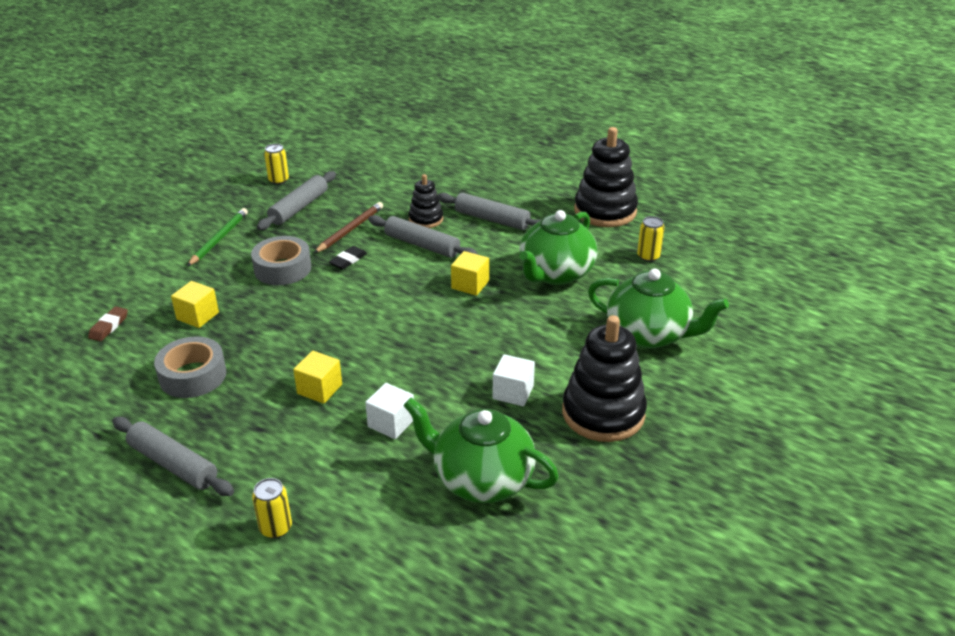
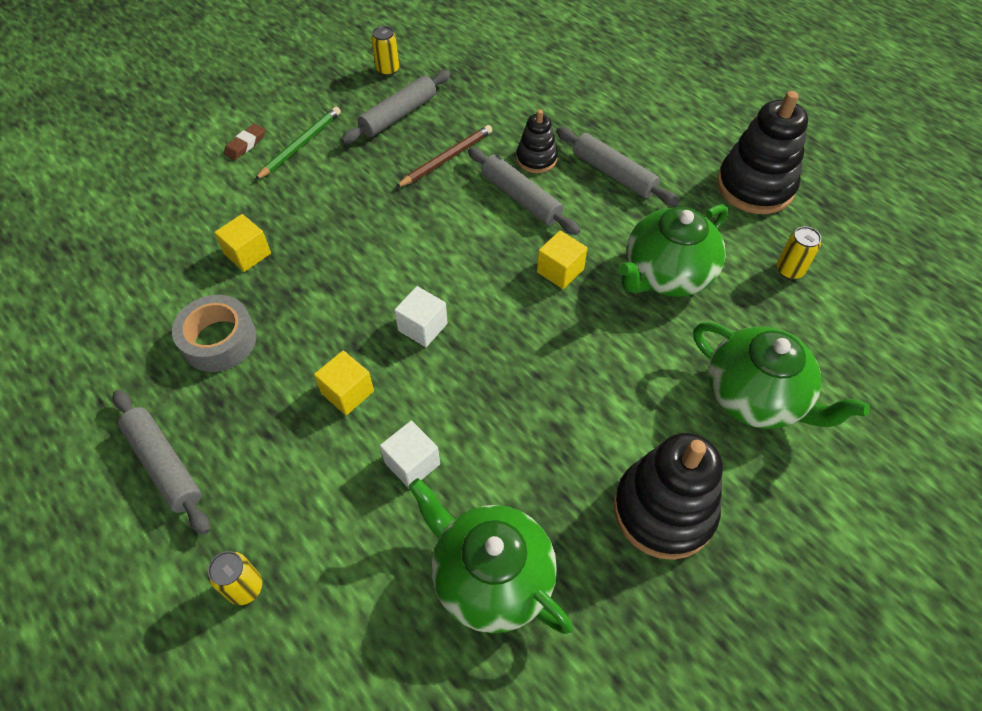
camera: 15 degrees right, 20 degrees up
brown eraser [88,306,128,341] -> brown eraser moved to [224,123,265,160]
grey tape [251,236,311,285] -> none
black eraser [329,246,367,270] -> none
white cube [493,354,535,406] -> white cube moved to [394,286,448,347]

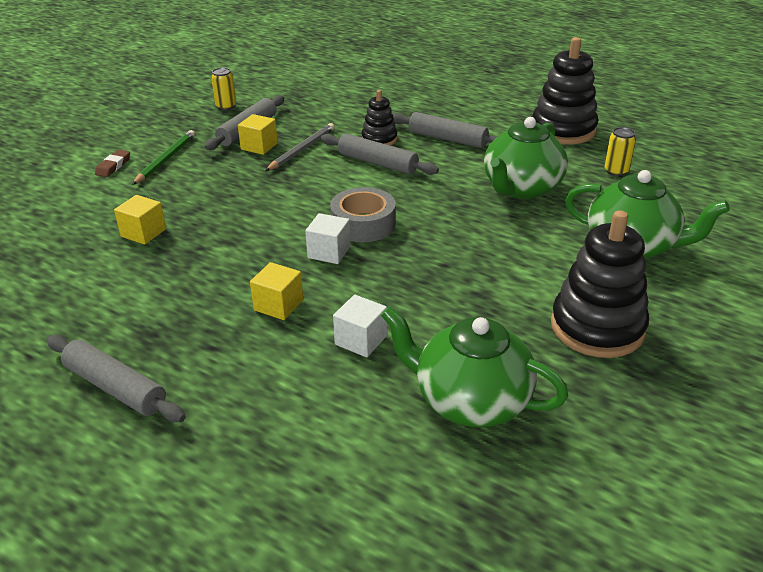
camera: 15 degrees left, 20 degrees down
grey tape [172,295,257,372] -> grey tape moved to [330,187,396,242]
yellow can [208,551,262,605] -> none
brown pencil [395,125,493,188] -> grey pencil [265,123,335,171]
yellow cube [537,230,587,289] -> yellow cube moved to [238,114,278,155]

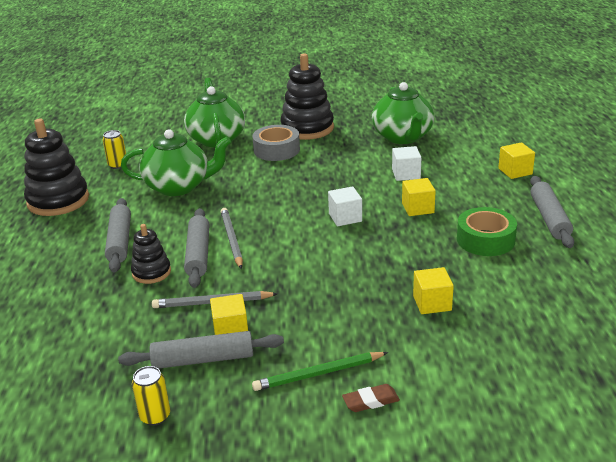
camera: 125 degrees left, 5 degrees down
grey tape [330,187,396,242] -> grey tape moved to [252,125,300,161]
none -> grey pencil [221,208,243,269]
none -> green tape [457,207,517,256]
none -> yellow cube [498,142,535,179]

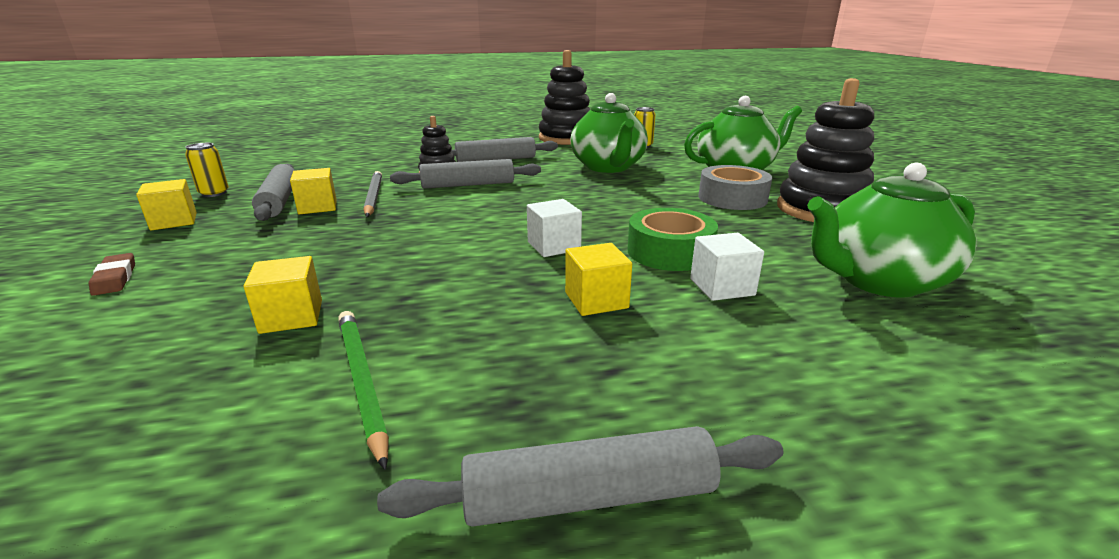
camera: 80 degrees right, 5 degrees down
grey pencil [221,208,243,269] -> none
green pencil [252,352,388,391] -> green pencil moved to [338,311,389,470]
green tape [457,207,517,256] -> green tape moved to [627,208,718,271]
yellow cube [498,142,535,179] -> yellow cube moved to [136,179,197,231]

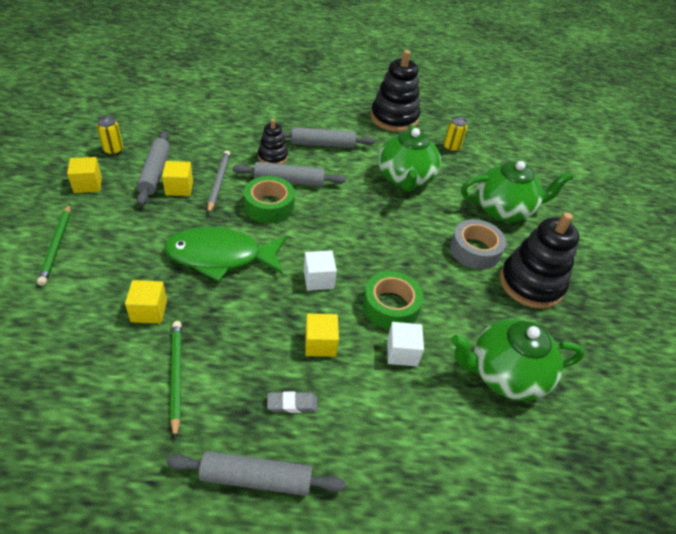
camera: 10 degrees right, 20 degrees up
brown eraser [89,253,135,296] -> green pencil [37,204,71,286]
none -> green fish [165,227,287,282]
none -> green tape [244,176,295,223]
none -> grey eraser [267,391,318,413]

